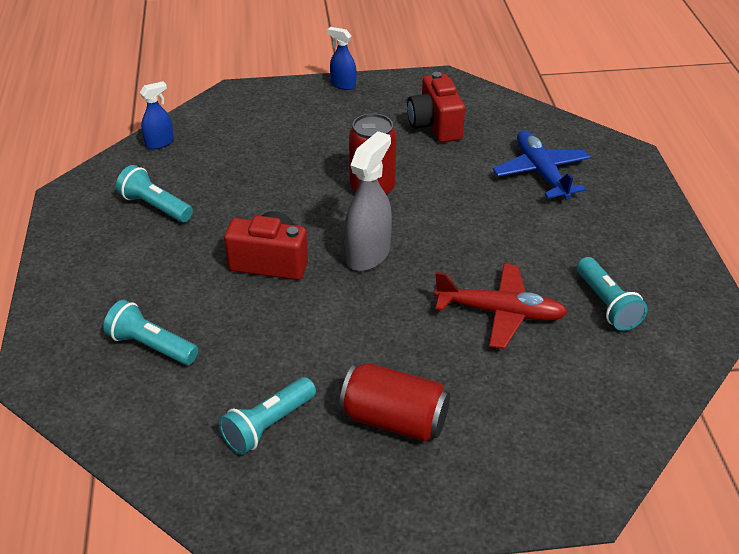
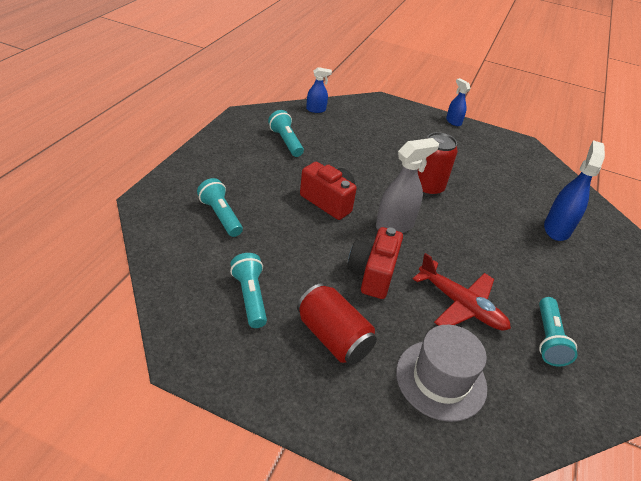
camera: 25 degrees right, 0 degrees up
turquoise flashlight [219,377,316,455] -> turquoise flashlight turned 90 degrees clockwise [230,253,267,328]
red camera [407,72,465,142] -> red camera moved to [347,227,403,299]
blue plane [493,131,590,199] -> blue spray bottle [544,140,605,241]
none -> grey hat [396,325,487,422]

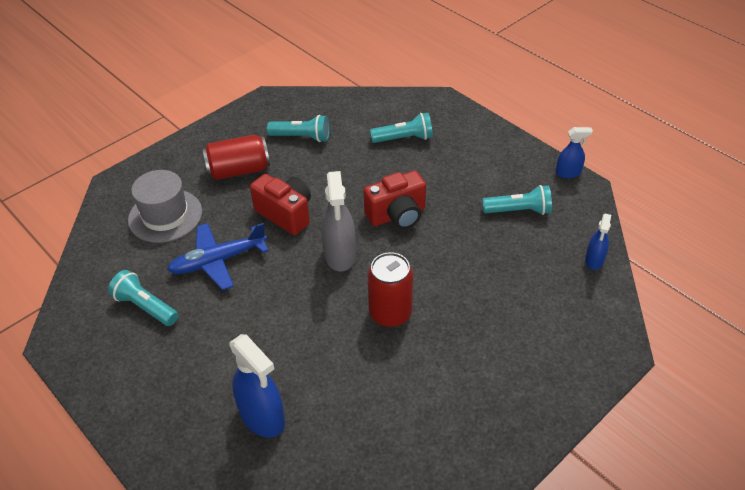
camera: 120 degrees right, 5 degrees up
red plane [413,253,511,331] -> blue plane [167,223,268,290]
blue spray bottle [446,78,471,126] -> blue spray bottle moved to [556,127,593,178]

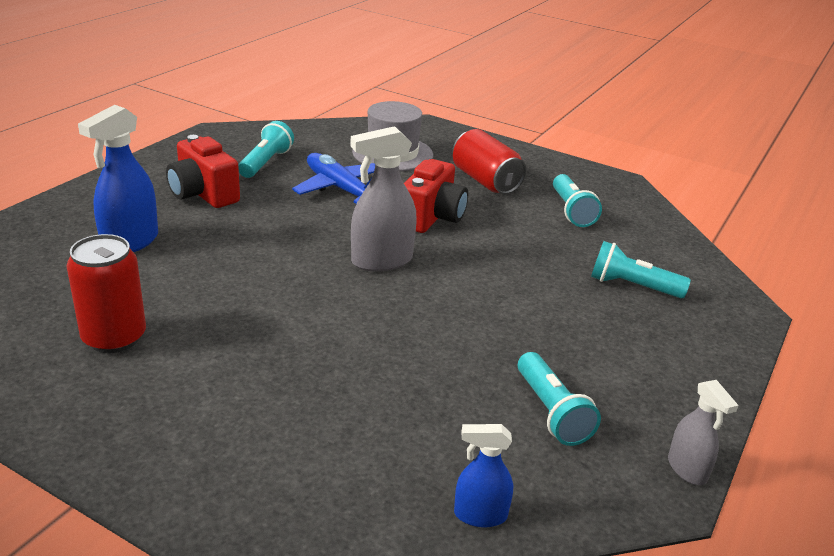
camera: 70 degrees right, 15 degrees down
red camera [363,171,426,229] -> red camera moved to [166,135,240,208]
red can [368,252,413,327] -> red can moved to [67,234,146,353]
turquoise flashlight [370,113,433,143] -> turquoise flashlight turned 135 degrees clockwise [591,241,691,298]
blue spray bottle [556,127,593,178] -> grey spray bottle [668,380,739,485]

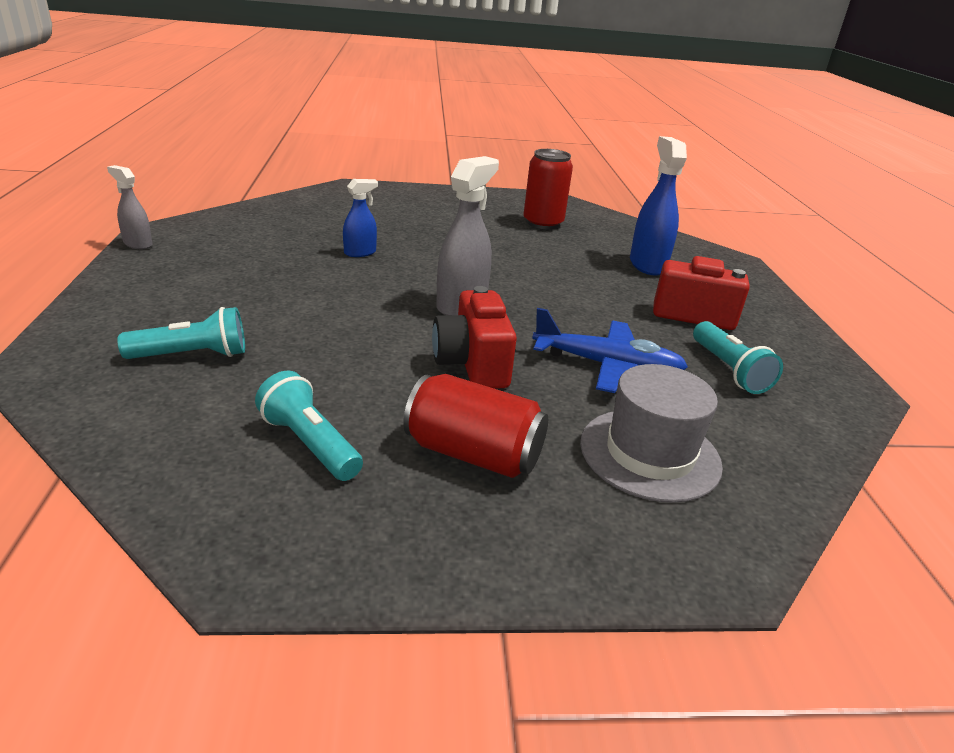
camera: 145 degrees right, 0 degrees up
blue spray bottle [454,424,513,527] -> blue spray bottle moved to [343,179,378,257]
turquoise flashlight [518,352,601,446] -> none

